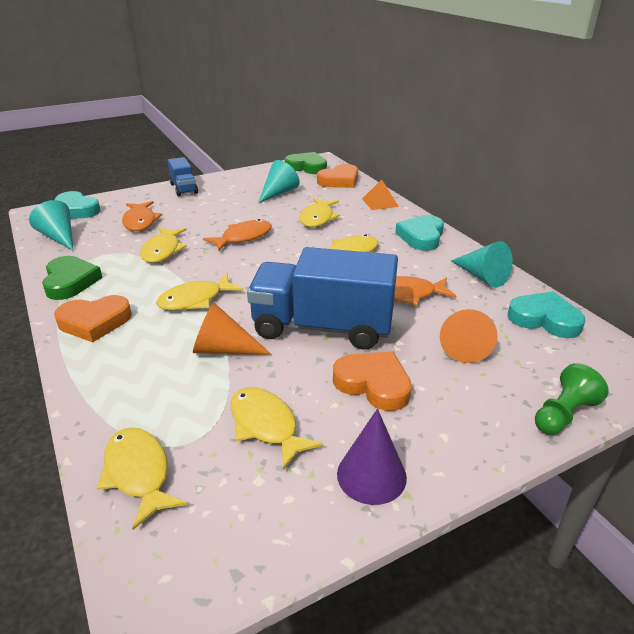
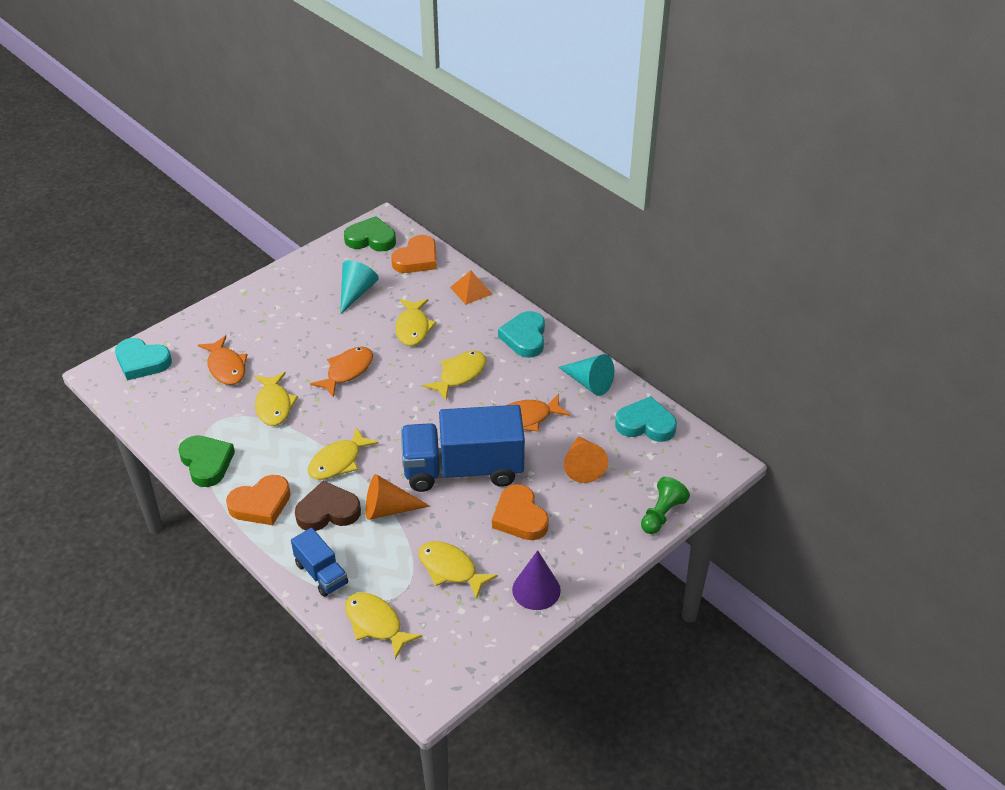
camera: 15 degrees left, 10 degrees up
turquoise cone [29,200,73,251] -> none
blue truck [167,157,198,196] -> blue truck moved to [291,528,348,597]
orange heart [333,351,412,411] -> orange heart turned 135 degrees counterclockwise [492,484,549,540]
none -> brown heart [295,481,361,531]

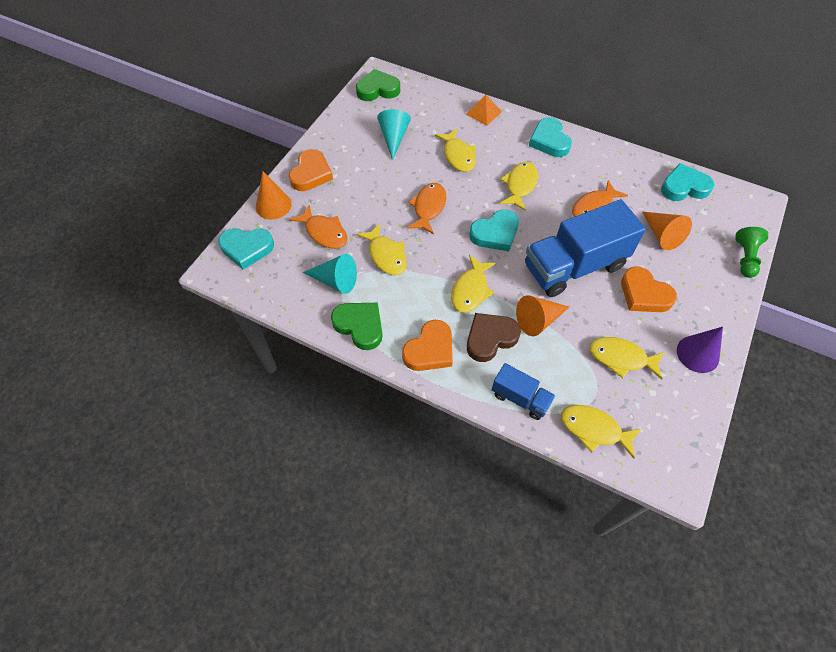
camera: 20 degrees left, 15 degrees up
orange heart [391,235,437,273] -> orange heart moved to [289,149,333,191]
turquoise cone [558,354,614,396] -> turquoise cone moved to [303,254,357,294]
none -> orange cone [256,171,292,220]
none -> turquoise heart [469,209,519,251]

